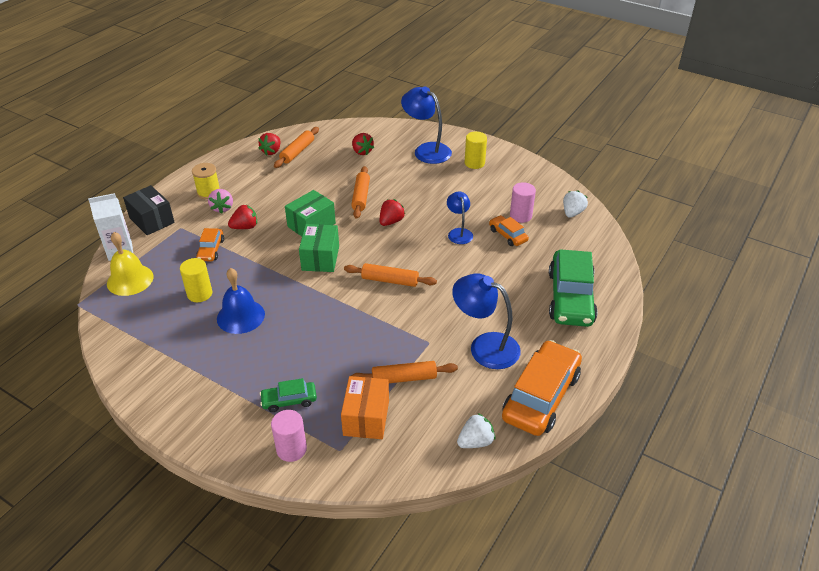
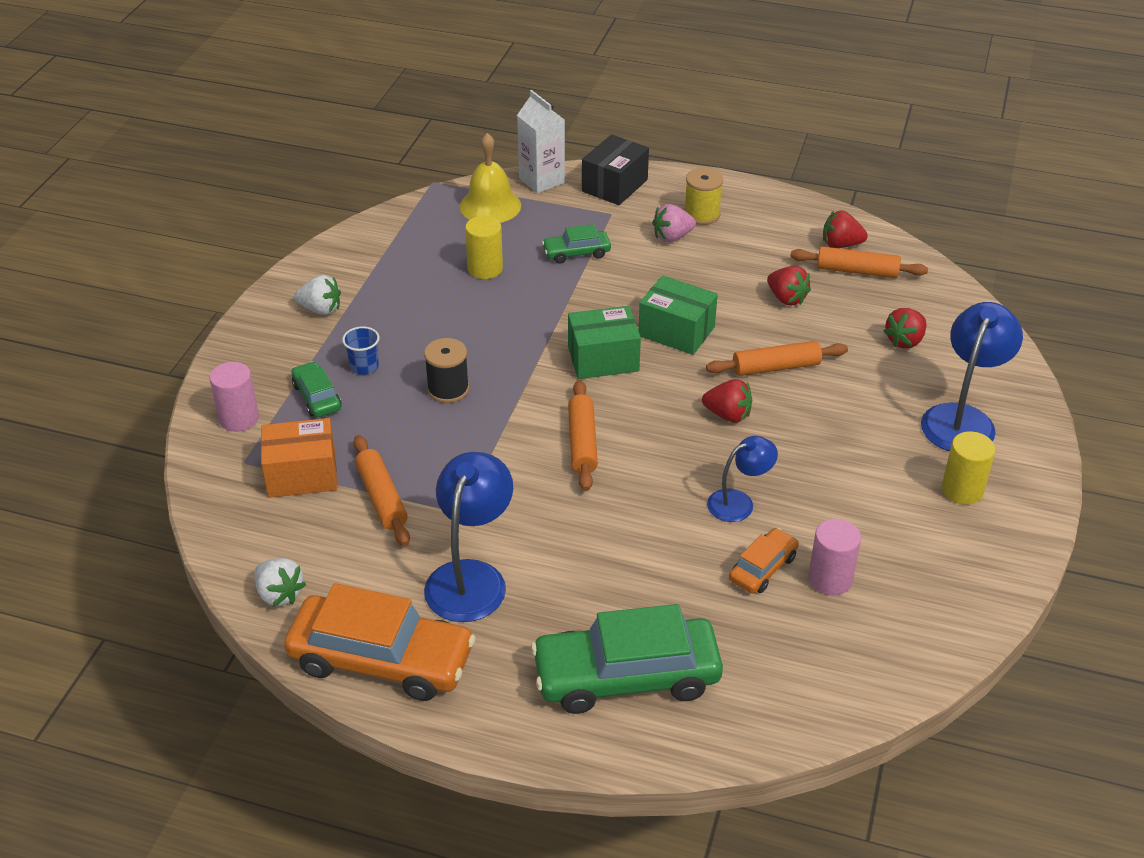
camera: 75 degrees right, 0 degrees up
orange car [196,228,224,261] -> green car [542,224,611,264]
blue bell [217,268,265,334] -> none
red strawberry [228,204,257,229] -> red strawberry moved to [767,266,811,305]
white strawberry [563,190,588,218] -> white strawberry moved to [294,275,341,315]
none -> blue cup [342,326,380,375]
none -> black spool [424,338,469,403]

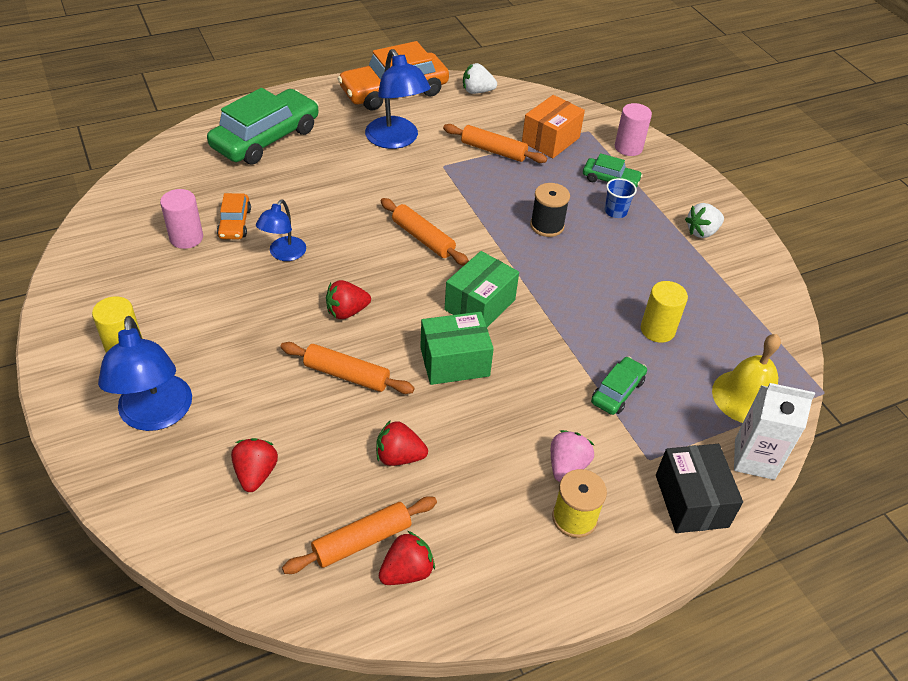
camera: 135 degrees right, 5 degrees up
orange rolling pin [706,341,848,376] -> orange rolling pin turned 75 degrees clockwise [281,342,414,394]

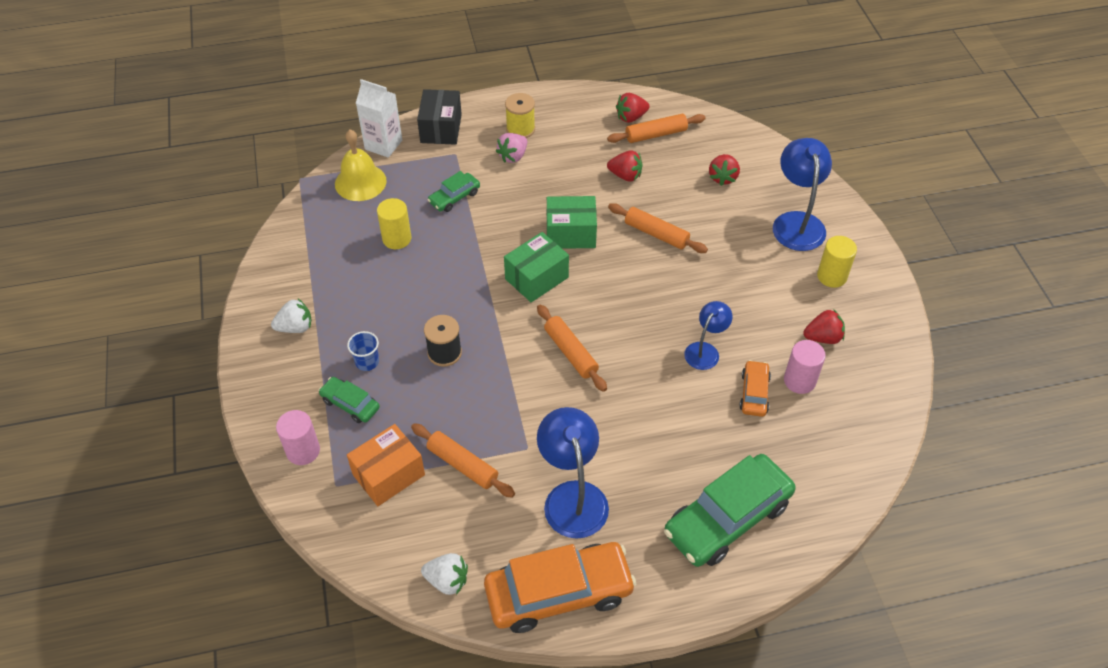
camera: 165 degrees left, 5 degrees up
red strawberry [326,280,371,319] -> red strawberry moved to [803,309,845,344]

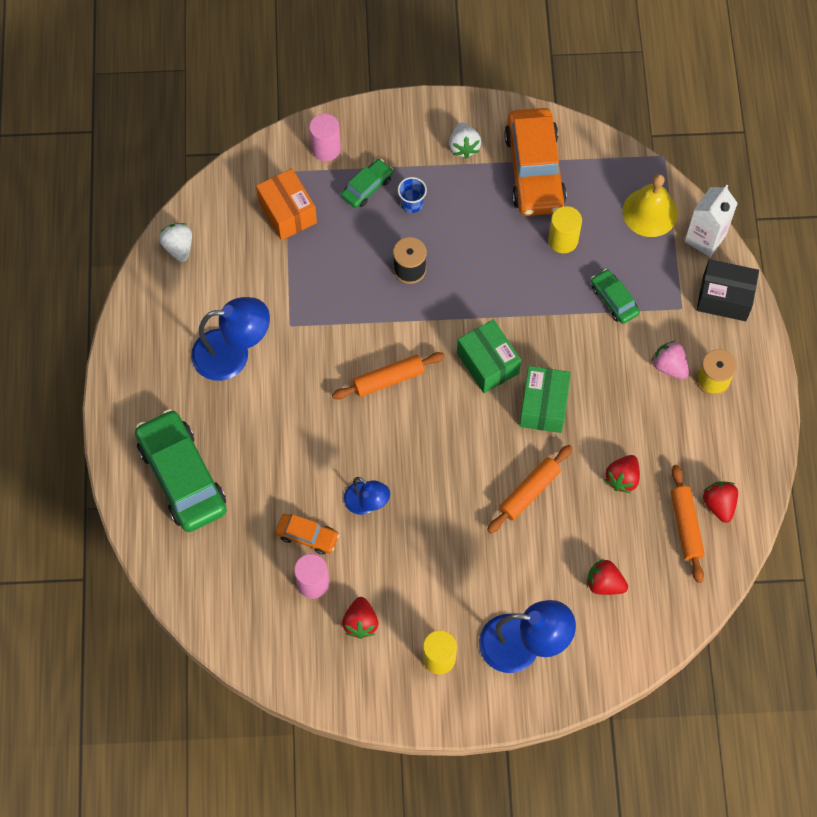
camera: 100 degrees right, 15 degrees up
orange rolling pin [411,423,515,498] -> none
white strawberry [421,553,468,595] -> white strawberry turned 135 degrees clockwise [159,223,192,262]
orange car [484,542,636,633] -> orange car moved to [504,108,567,216]

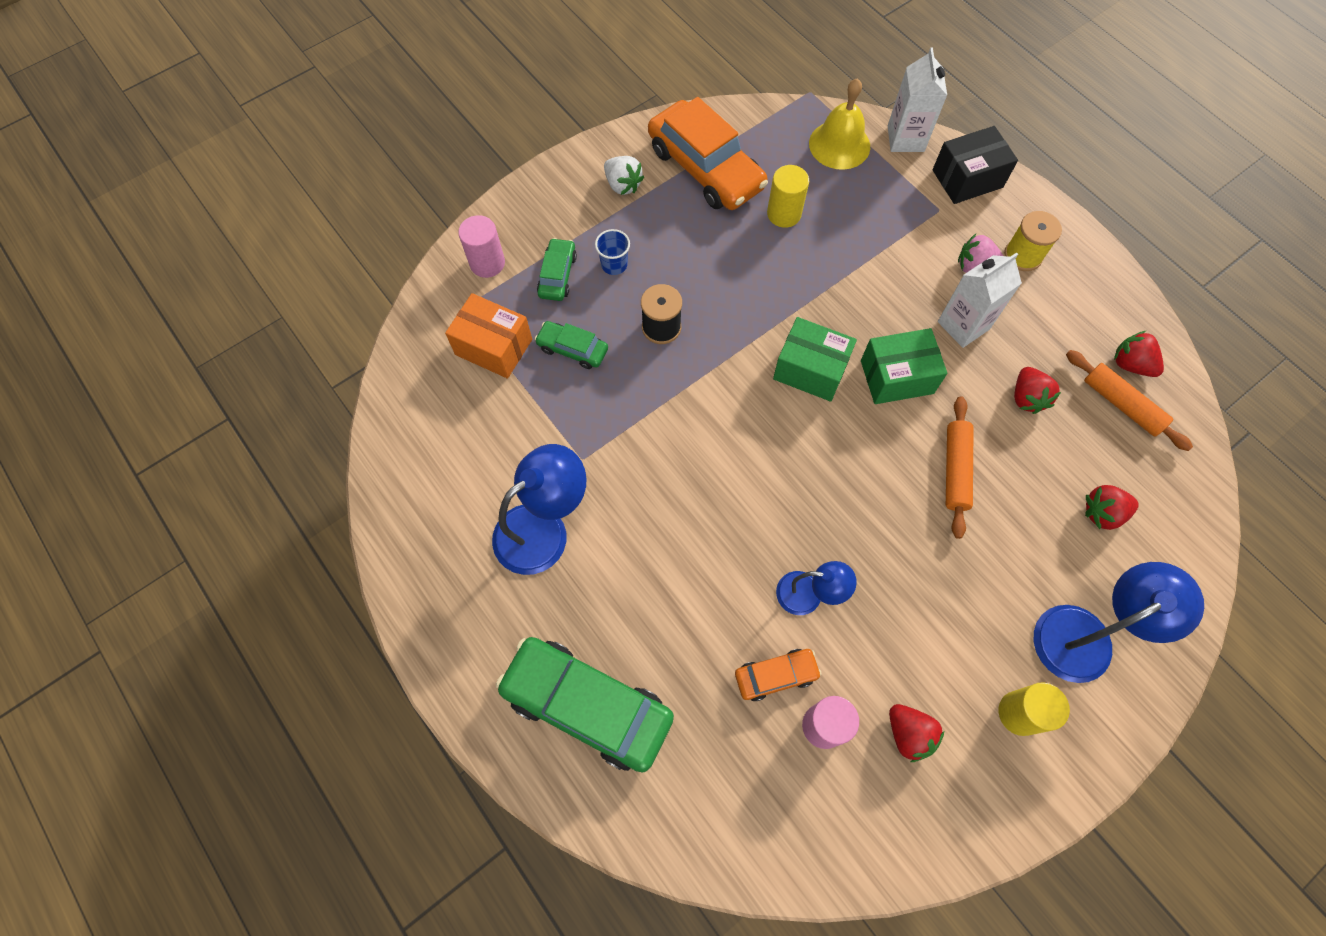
camera: 35 degrees left, 0 degrees up
white strawberry [159,223,192,262] -> none
orange rolling pin [332,352,445,400] -> none
green box [519,366,571,433] -> green box turned 75 degrees counterclockwise [861,328,947,404]
green car [591,269,640,324] -> green car moved to [535,321,608,369]
none -> white carton [938,252,1022,348]

